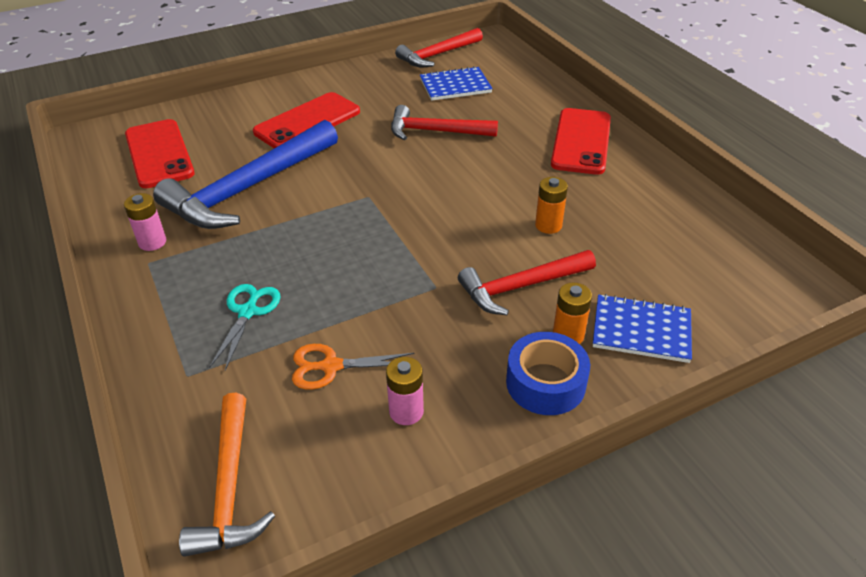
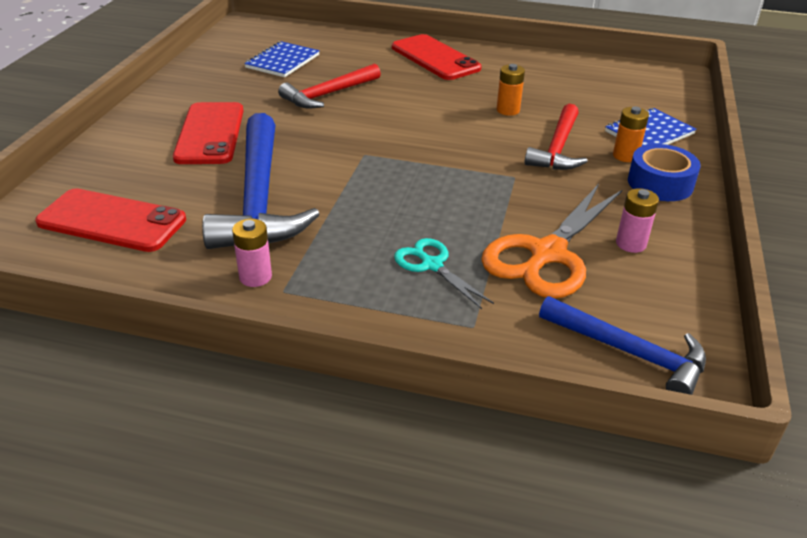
camera: 50 degrees left, 5 degrees down
orange hammer [179,393,275,557] -> blue hammer [539,296,706,395]
orange scissors [292,344,414,390] -> orange scissors [481,184,623,298], size x1.85
red hammer [395,28,483,67] -> none

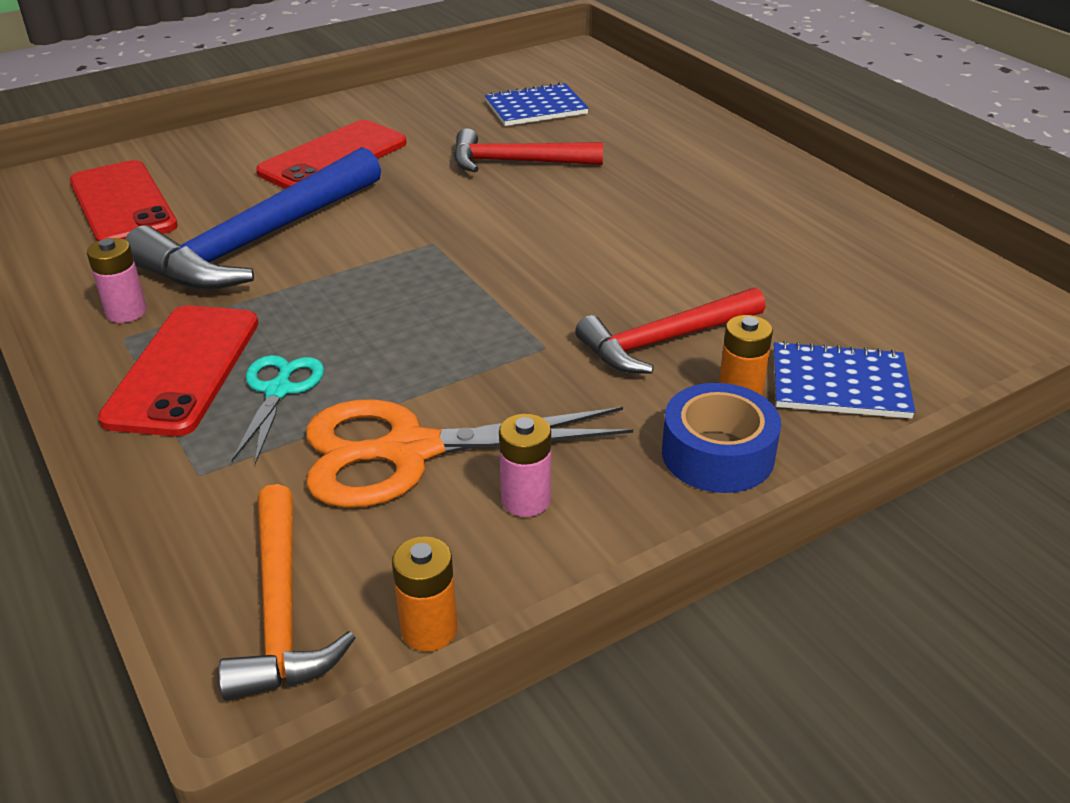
camera: 45 degrees right, 0 degrees up
red phone [392,34,481,80] -> red phone moved to [98,305,258,436]
orange battery [497,64,525,116] -> orange battery moved to [392,536,457,652]
blue hammer [539,296,706,395] -> orange hammer [218,484,355,701]

